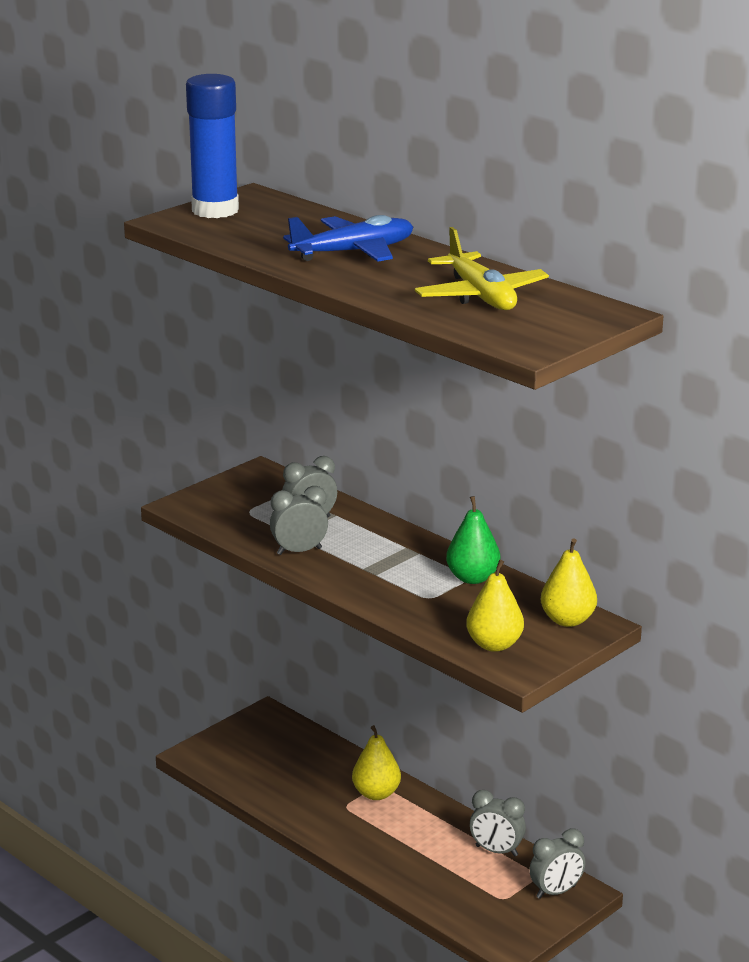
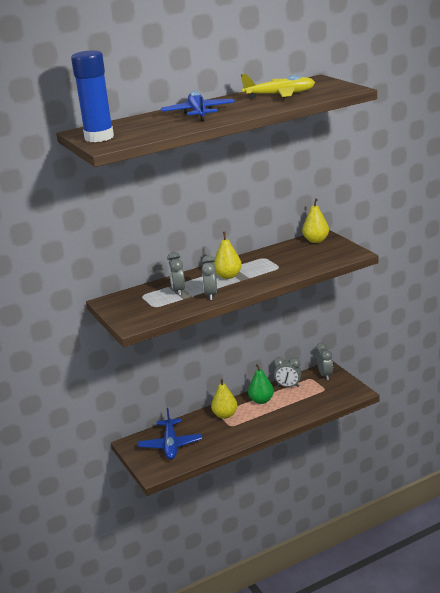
camera: 70 degrees left, 0 degrees up
green pear [446,496,500,584] -> green pear moved to [248,364,274,404]
yellow pear [466,560,524,652] -> yellow pear moved to [213,232,242,279]
grey clock [470,790,526,856] -> grey clock turned 60 degrees clockwise [274,357,302,387]
none -> blue plane [138,408,202,460]

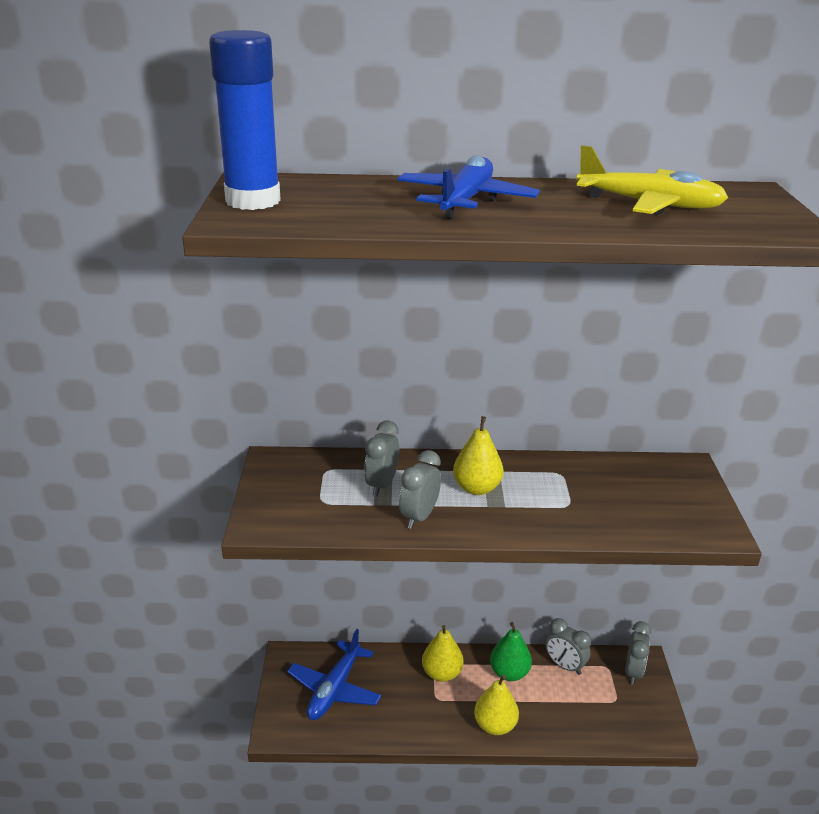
camera: 25 degrees right, 5 degrees up
yellow pear [302,198,329,243] -> yellow pear moved to [474,675,519,735]

